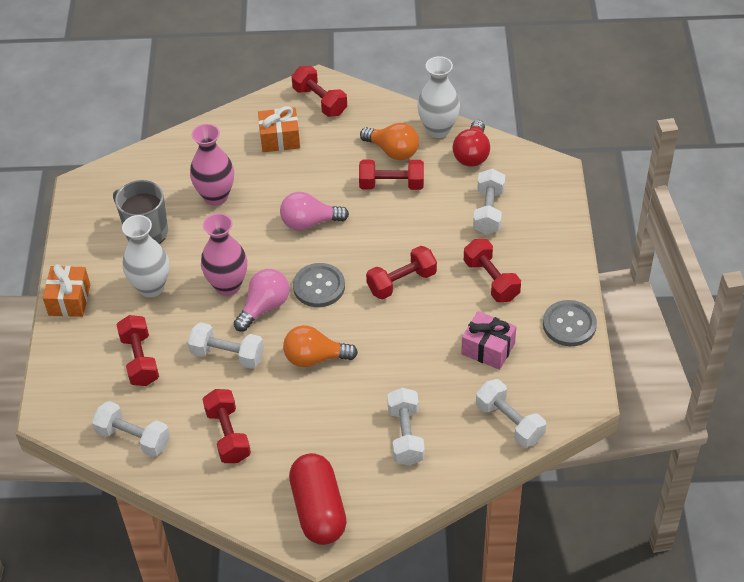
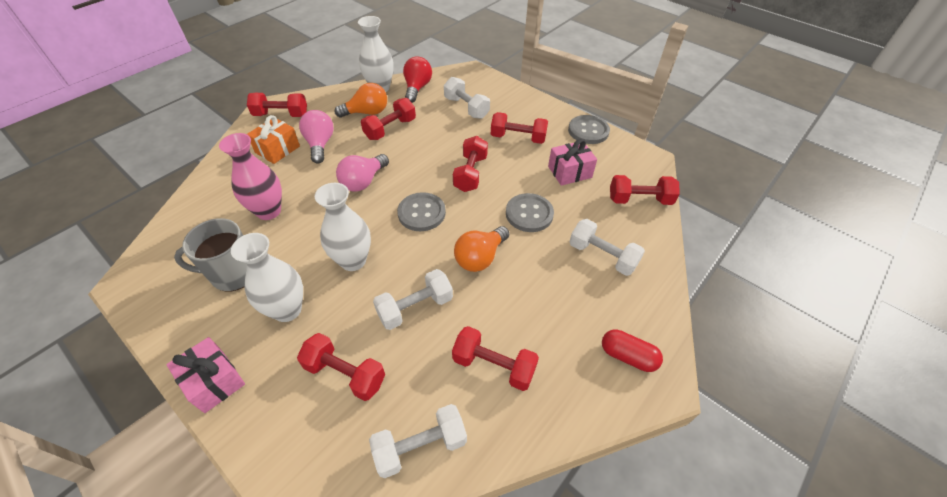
camera: 50 degrees left, 0 degrees up
orange gift [43,264,90,317] -> pink gift [166,337,245,413]
pink vase [201,213,247,296] -> white vase [315,183,371,271]
pink light bulb [234,269,289,332] -> pink light bulb moved to [299,110,334,163]
red capsule [289,453,347,545] -> red capsule [602,330,663,372], size x0.59
red light bulb [453,120,490,167] -> red light bulb turned 135 degrees counterclockwise [403,56,432,103]
white dumbbell [476,379,546,447] -> red dumbbell [610,175,680,205]
none -> grey button [506,193,554,232]

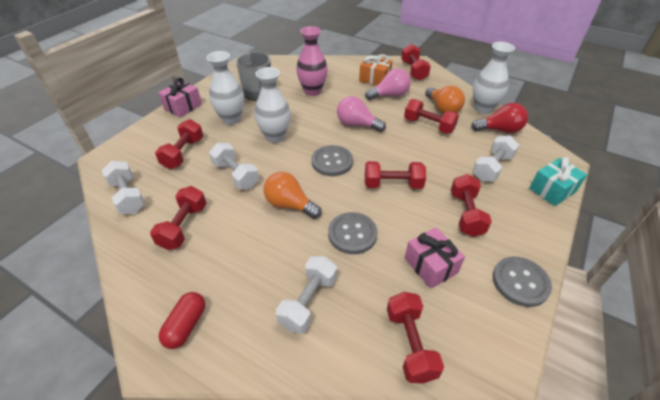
camera: 80 degrees right, 5 degrees down
none -> turquoise gift [529,157,587,206]

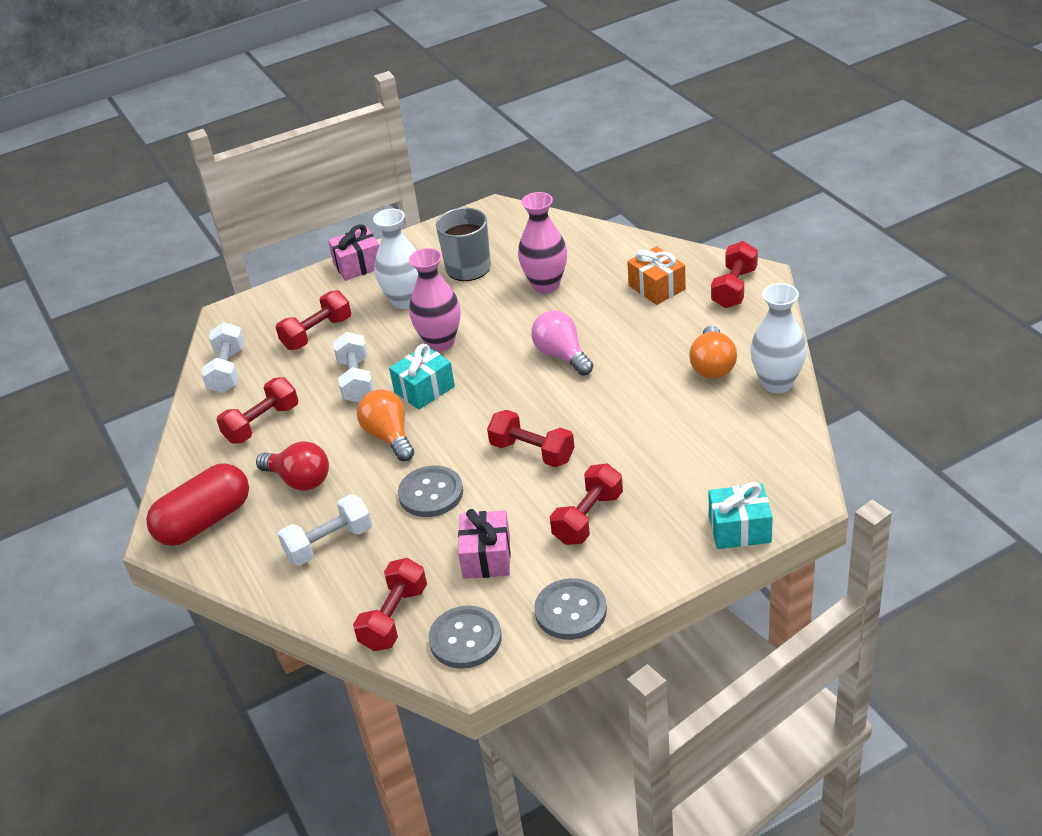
camera: 35 degrees right, 5 degrees down
red capsule [159,292,205,349] -> red capsule [146,463,249,546], size x1.70
white vase [255,67,291,143] -> pink vase [409,248,460,352]
grey button [311,145,353,176] -> grey button moved to [429,605,502,669]
pink light bulb [365,69,411,100] -> none
red dumbbell [404,99,459,134] -> none
red light bulb [471,103,528,133] -> red light bulb moved to [256,441,329,491]
white dumbbell [473,135,519,182] -> none
none -> turquoise gift [389,344,455,410]

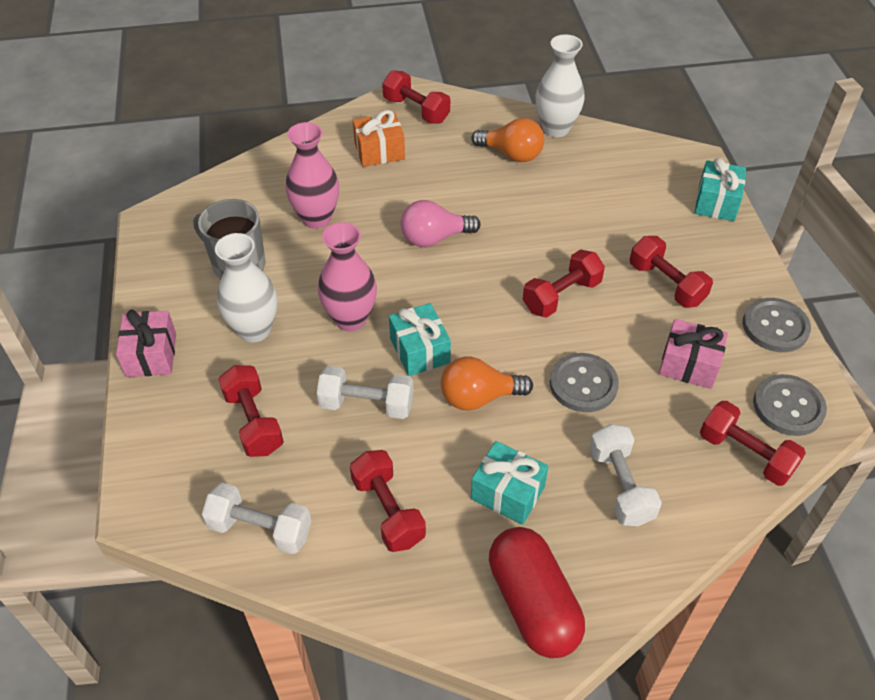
camera: 75 degrees left, 10 degrees up
red light bulb [256,441,329,491] -> turquoise gift [471,441,549,525]

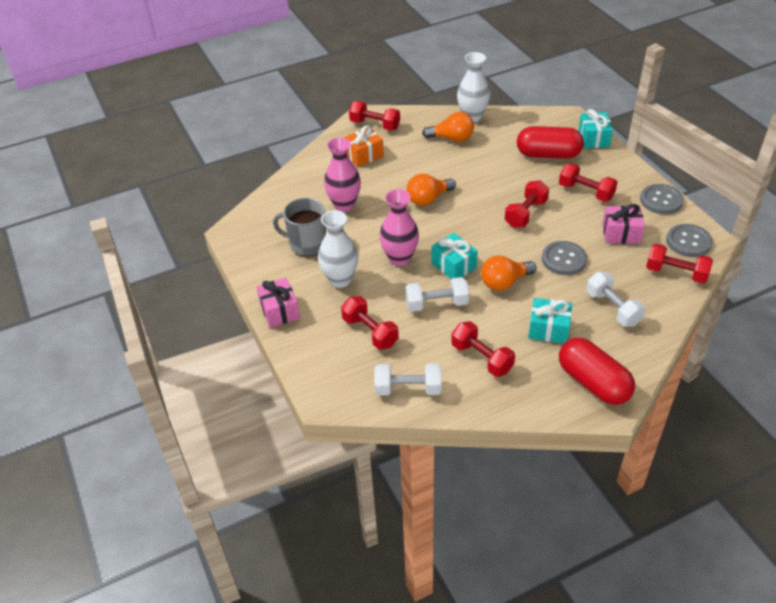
camera: 15 degrees left, 5 degrees down
pink light bulb [401,200,481,247] -> orange light bulb [407,174,456,206]
none -> red capsule [517,126,584,159]

